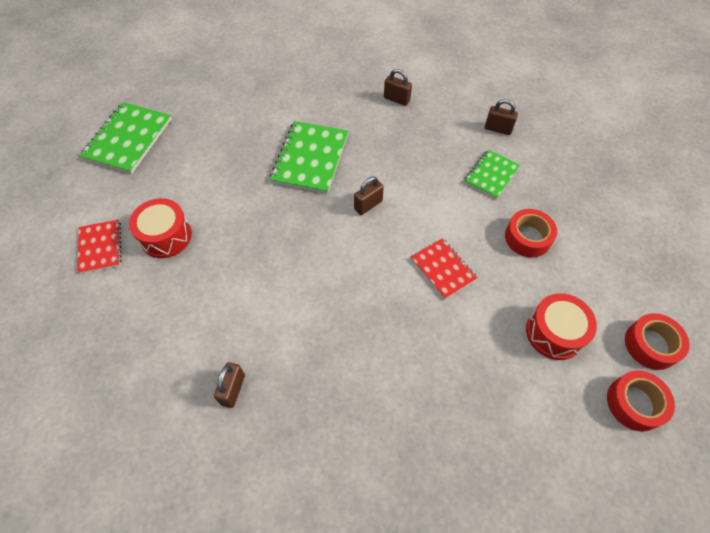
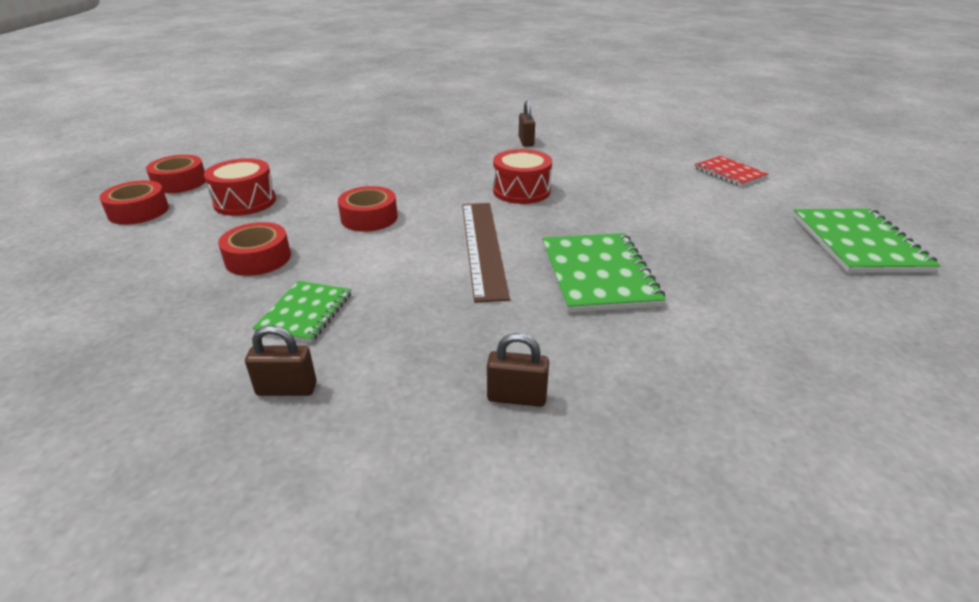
camera: 160 degrees right, 25 degrees down
red drum [129,198,192,258] -> red drum moved to [493,149,552,204]
brown padlock [354,176,384,215] -> brown ruler [462,203,510,303]
red notebook [411,238,477,299] -> red tape [338,186,398,232]

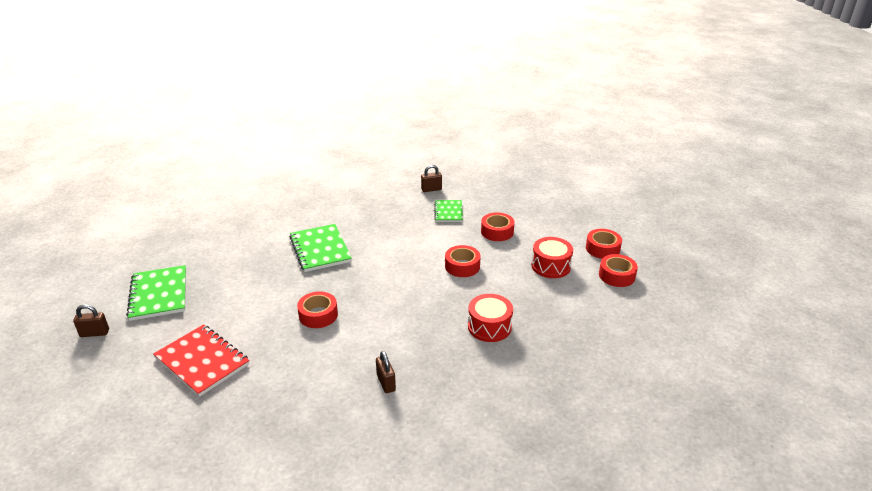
camera: 165 degrees right, 0 degrees up
brown ruler [462,203,510,303] -> none
brown padlock [487,333,549,407] -> brown padlock moved to [73,304,109,337]
red drum [493,149,552,204] -> red drum moved to [468,294,513,342]
red notebook [694,156,768,187] -> red notebook [153,324,249,397], size x1.63
none -> red tape [297,291,338,328]

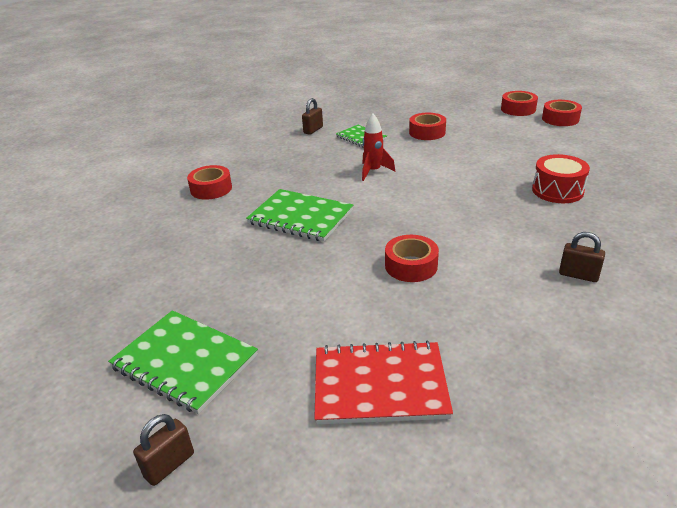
camera: 40 degrees left, 0 degrees up
red tape [445,245,481,277] -> red tape moved to [187,165,232,200]
red drum [531,237,573,278] -> none
none -> red rocket [362,114,395,181]

